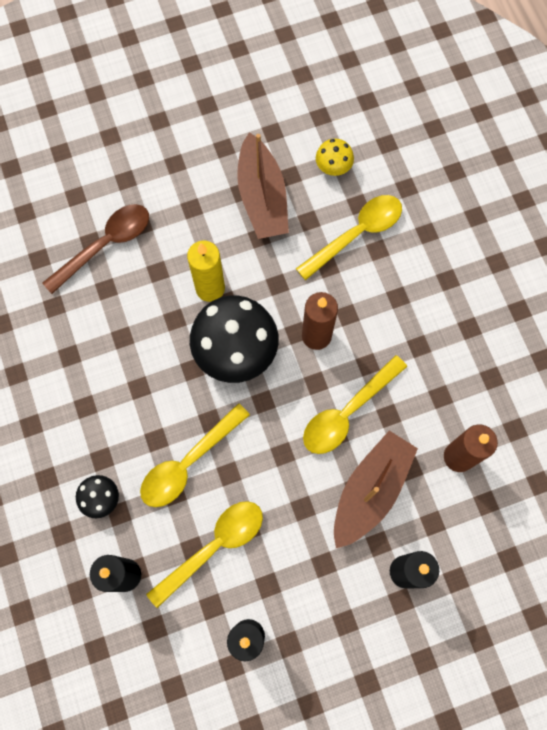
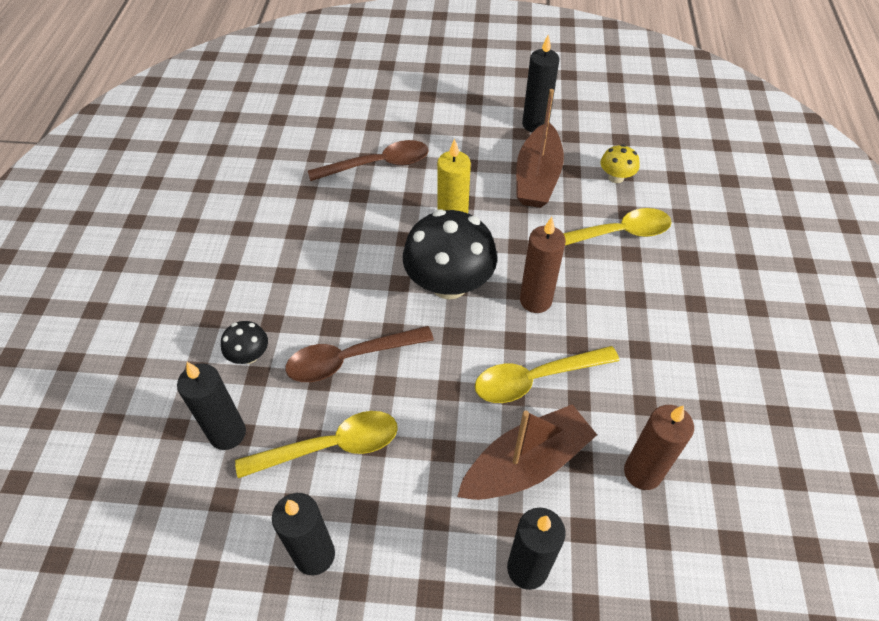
camera: 25 degrees right, 20 degrees down
yellow spoon [140,403,250,507] -> brown spoon [286,326,434,382]
none -> black candle [522,35,559,132]

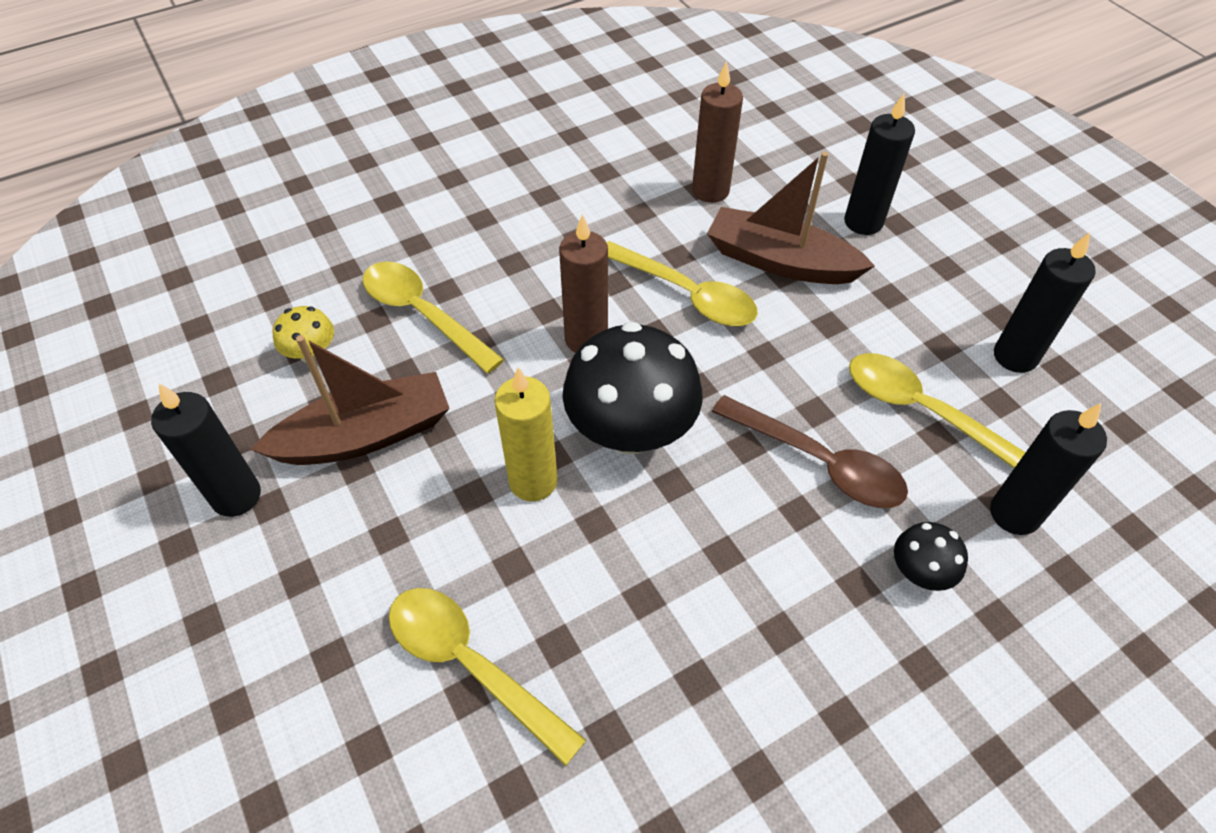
camera: 125 degrees left, 0 degrees up
brown spoon [308,140,429,181] -> yellow spoon [389,588,586,766]

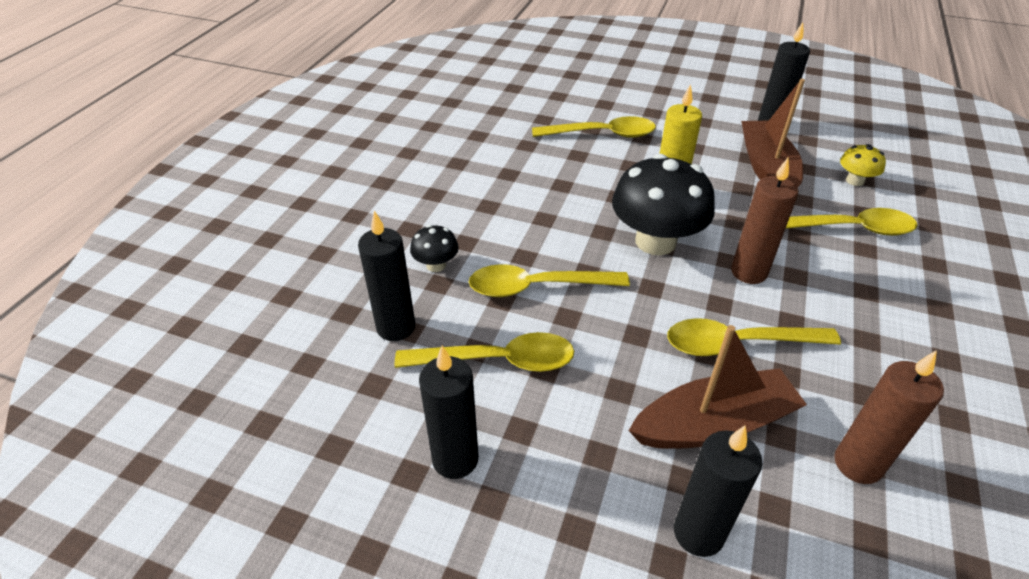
camera: 140 degrees right, 10 degrees down
brown boat [251,335,450,465] -> brown boat turned 150 degrees clockwise [741,79,805,188]
brown spoon [712,395,908,508] -> yellow spoon [469,264,630,297]

